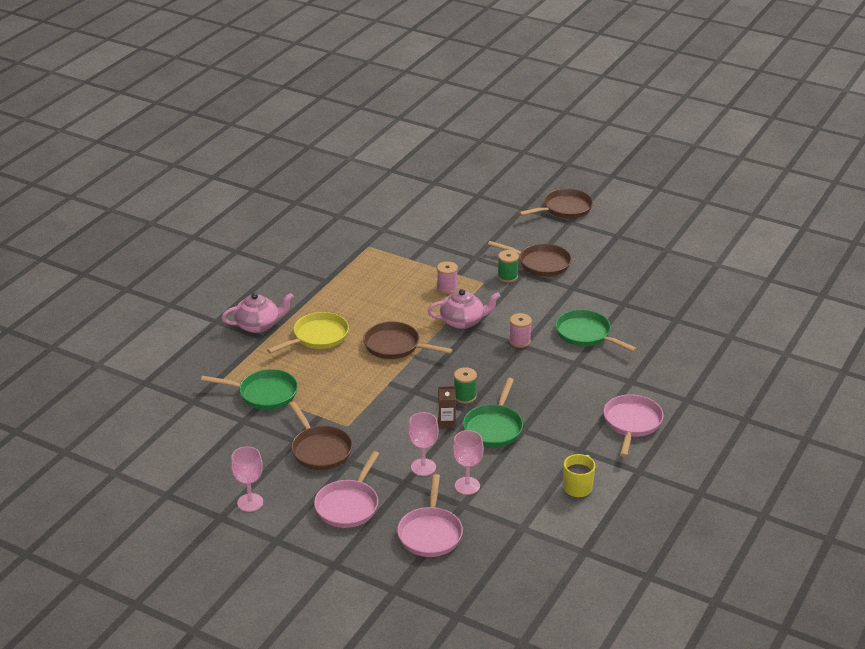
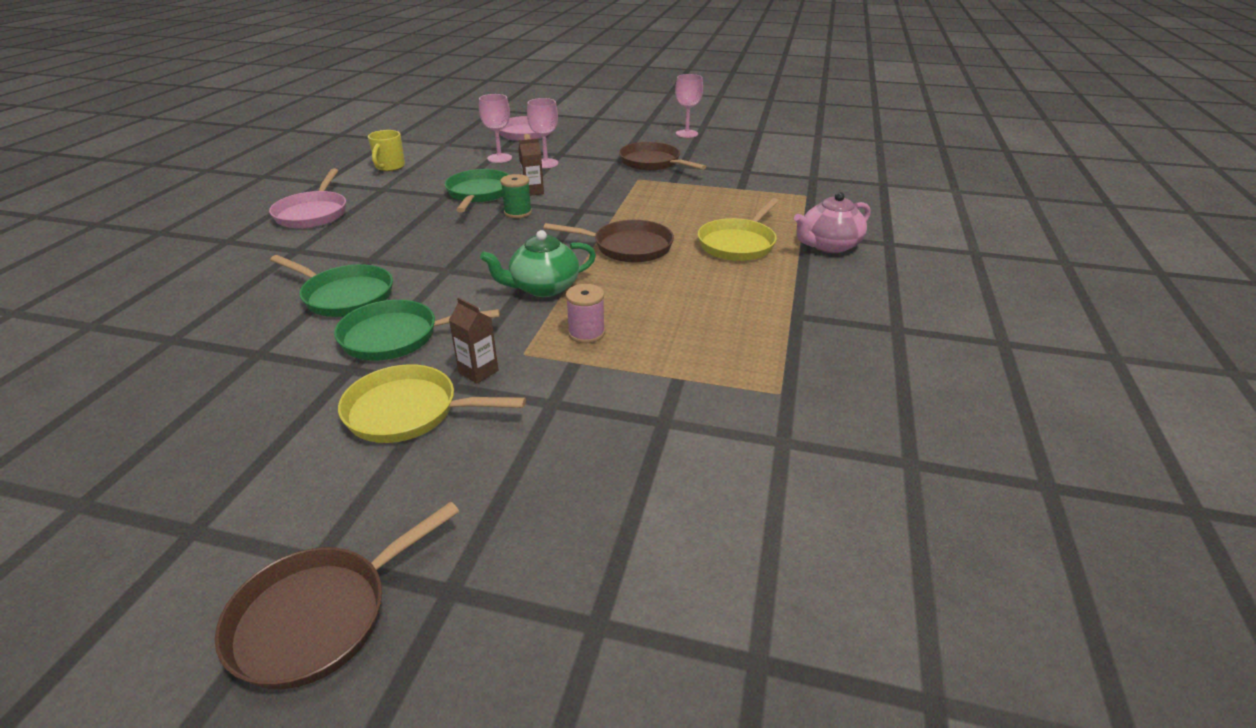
camera: 165 degrees right, 0 degrees up
green pan [201,369,298,410] -> green pan moved to [334,300,500,361]
pink pan [314,451,379,528] -> none
pink teapot [428,289,500,329] -> green teapot [480,230,596,297]
brown pan [488,241,572,277] -> yellow pan [338,364,526,443]
green spool [498,250,519,282] -> brown carton [449,297,499,384]
pink spool [509,313,532,348] -> none

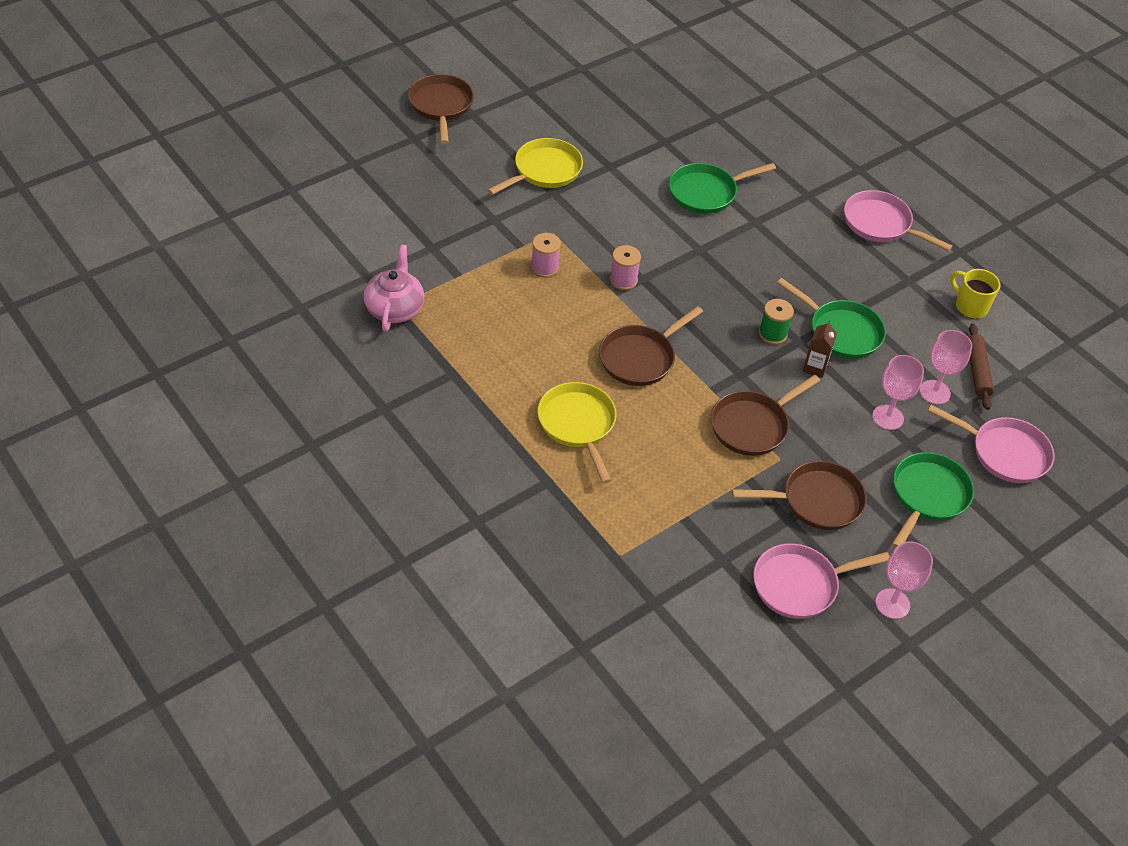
camera: 125 degrees right, 15 degrees up
green pan [334,300,500,361] -> green pan moved to [892,452,974,548]
brown carton [449,297,499,384] -> none
green teapot [480,230,596,297] -> pink spool [610,245,641,290]
pink teapot [794,192,871,253] -> pink teapot moved to [364,245,424,332]
none -> brown pan [711,375,820,456]
none -> pink pan [753,543,890,619]
none -> brown rolling pin [969,324,994,410]

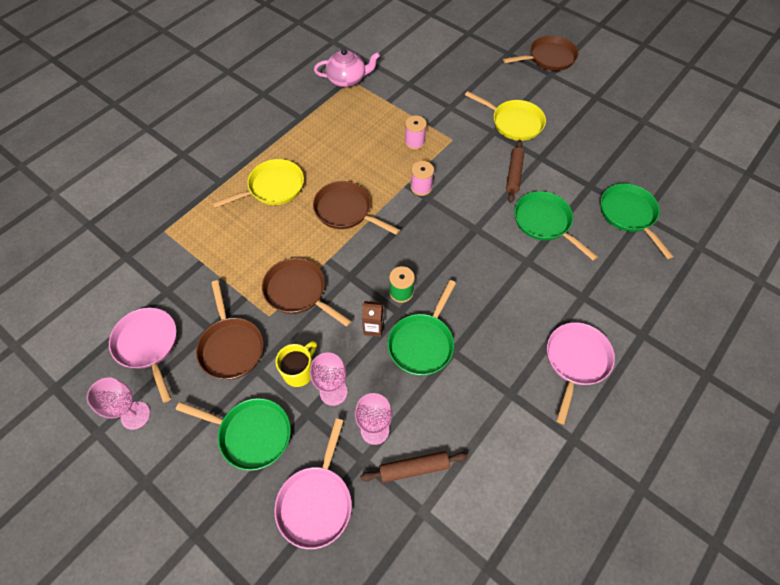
camera: 80 degrees right, 10 degrees up
yellow mug [950,269,1000,319] -> yellow mug moved to [275,341,317,387]
none -> brown rolling pin [506,140,525,203]
none -> green pan [601,183,674,259]

